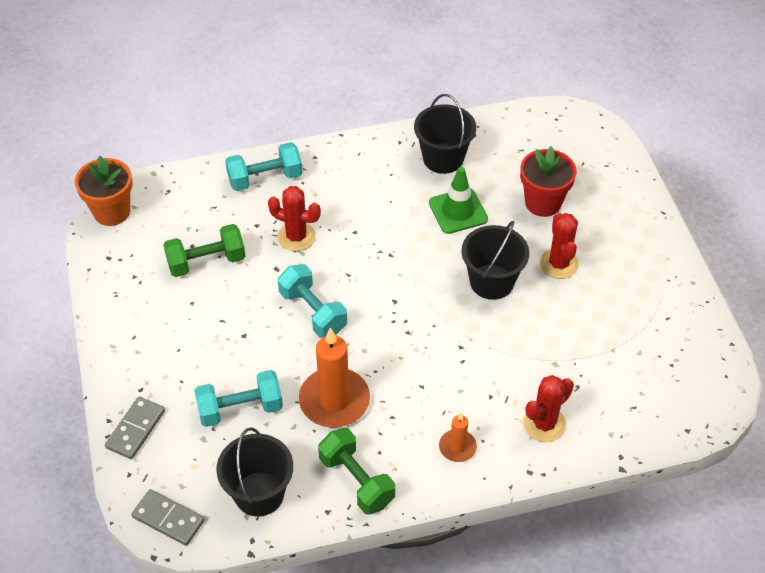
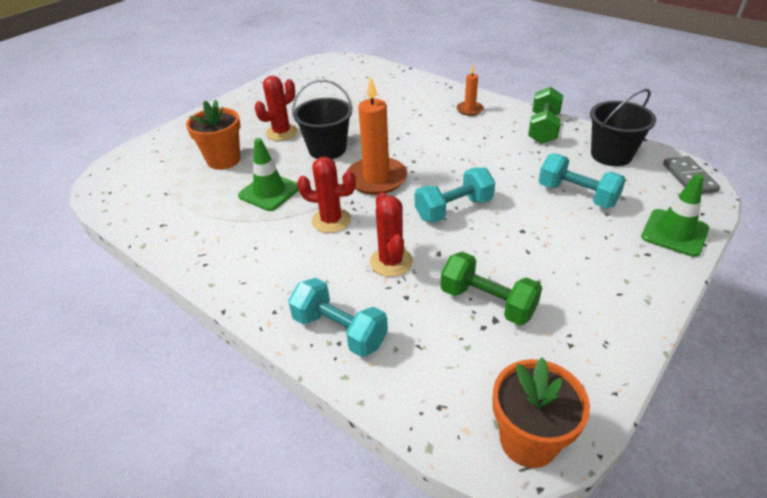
camera: 125 degrees left, 10 degrees down
grey domino [105,396,165,459] -> green traffic cone [641,174,709,257]
turquoise dumbbell [278,264,347,338] -> turquoise dumbbell turned 45 degrees clockwise [415,167,495,223]
orange candle [299,328,370,428] -> orange candle moved to [347,76,407,195]
black bucket [414,94,476,174] -> none
red flower pot [520,146,576,217] -> orange flower pot [186,100,240,170]
red cactus [523,375,574,442] -> red cactus moved to [297,157,356,233]

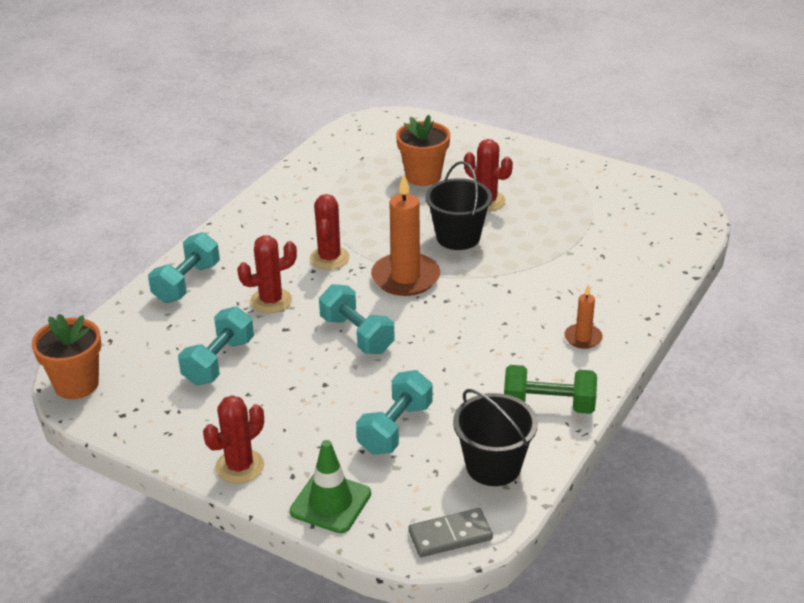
camera: 80 degrees right, 5 degrees down
green traffic cone [238,138,299,211] -> none
green dumbbell [440,252,542,325] -> turquoise dumbbell [178,306,254,385]
none -> red cactus [203,395,264,484]

